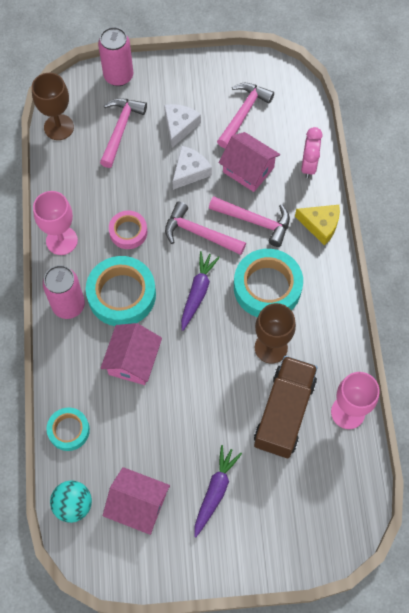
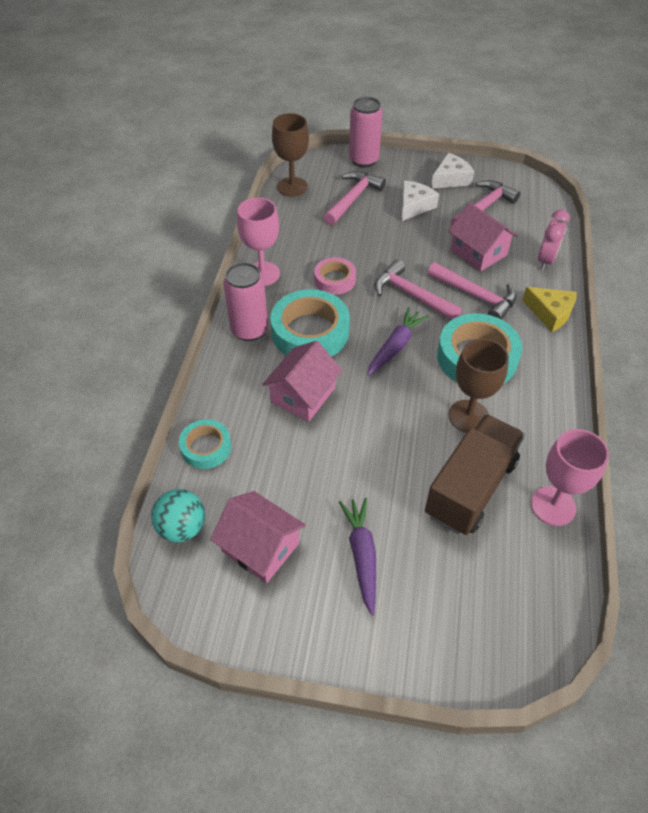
camera: 15 degrees right, 15 degrees down
white cheese [172,146,212,190] -> white cheese moved to [431,153,474,189]
purple carrot [194,445,242,537] -> purple carrot turned 45 degrees counterclockwise [339,498,376,616]

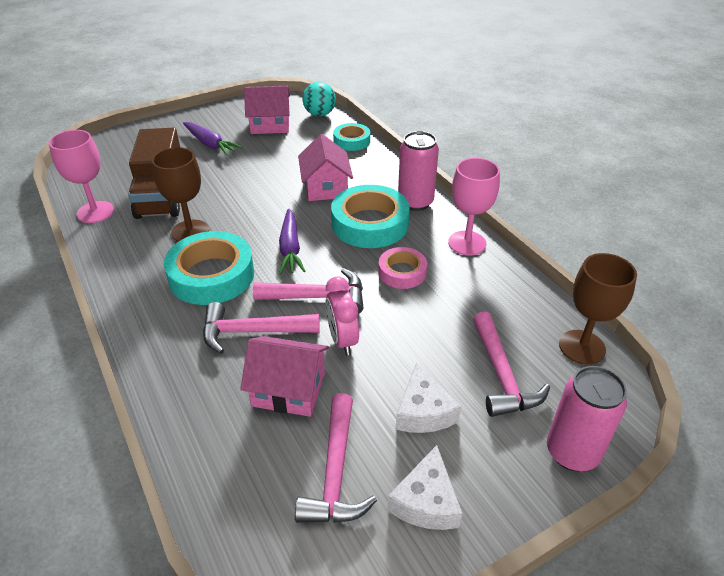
camera: 140 degrees right, 10 degrees down
yellow cheese [522,287,577,332] -> none
pink clock [538,210,570,270] -> pink clock moved to [326,277,359,355]

